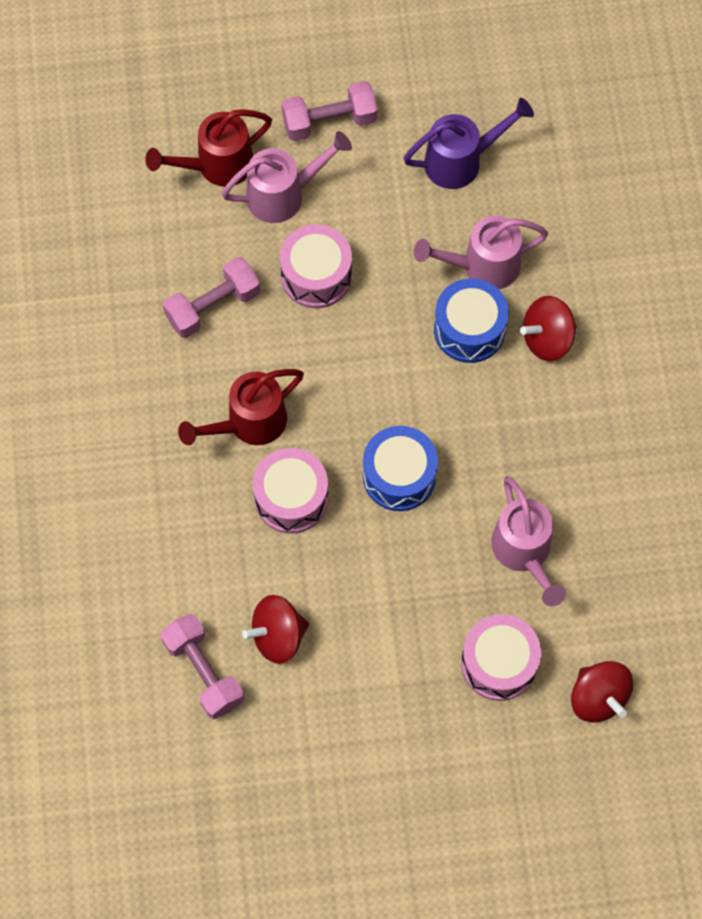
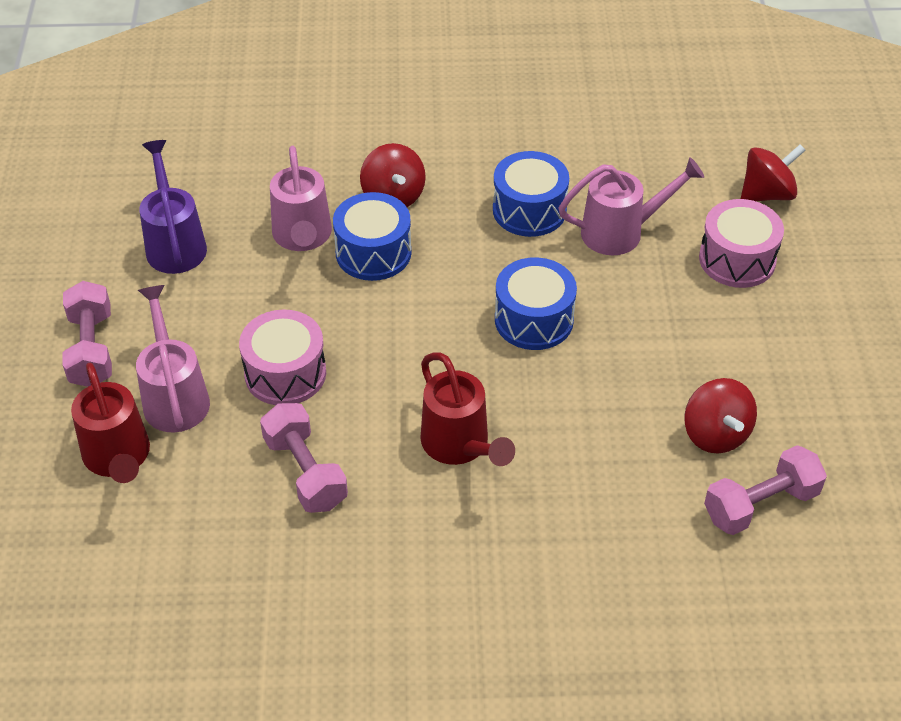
camera: 85 degrees left, 20 degrees down
pink drum [253,448,329,534] -> none
none -> blue drum [493,151,569,237]

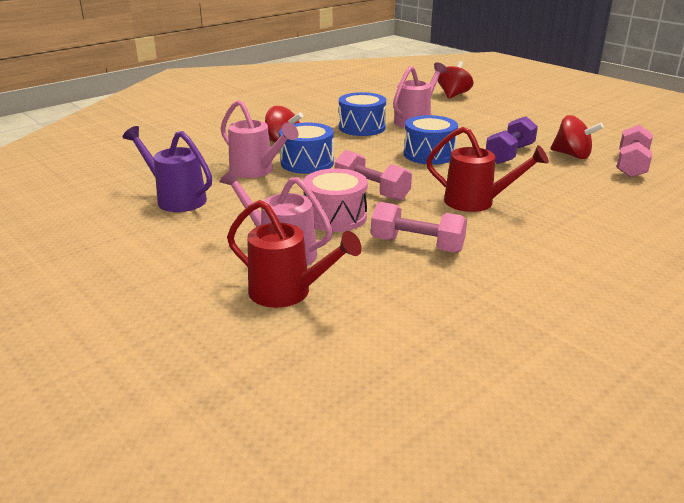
camera: 40 degrees left, 20 degrees down
pink dumbbell [62,281,112,387] -> pink dumbbell moved to [335,150,412,201]
pink drum [699,199,784,288] -> none
none -> purple dumbbell [486,116,538,164]

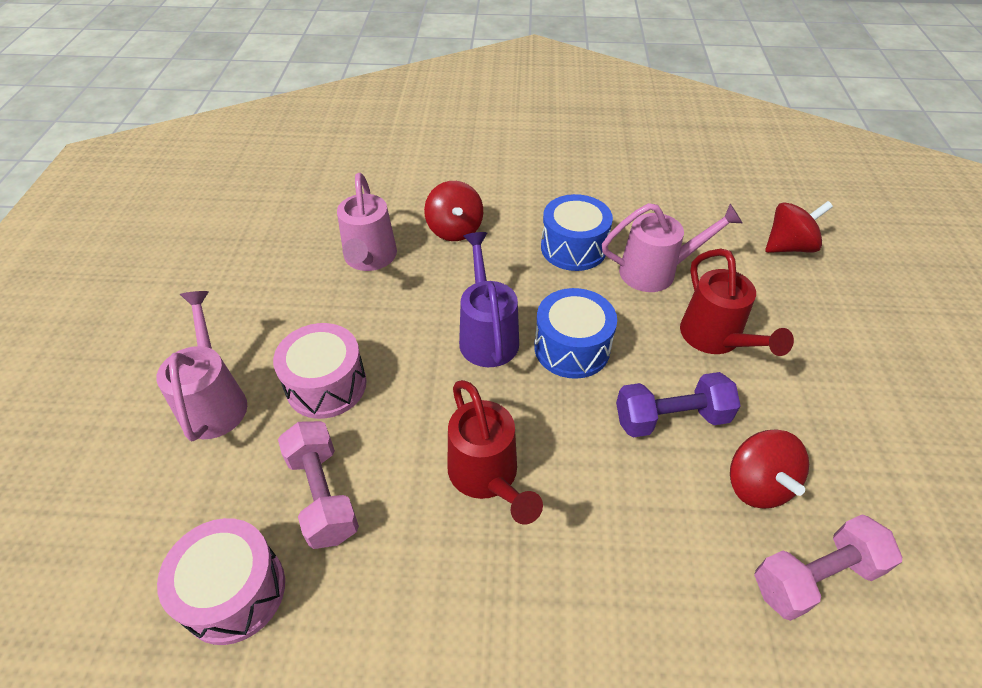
camera: 45 degrees right, 20 degrees up
purple watering can [122,126,212,212] -> purple watering can moved to [459,232,519,367]
red watering can [227,200,362,308] -> red watering can moved to [680,249,794,356]
blue drum [279,123,334,174] -> none
pink dumbbell [335,150,412,201] -> none
none -> pink drum [157,518,285,645]

